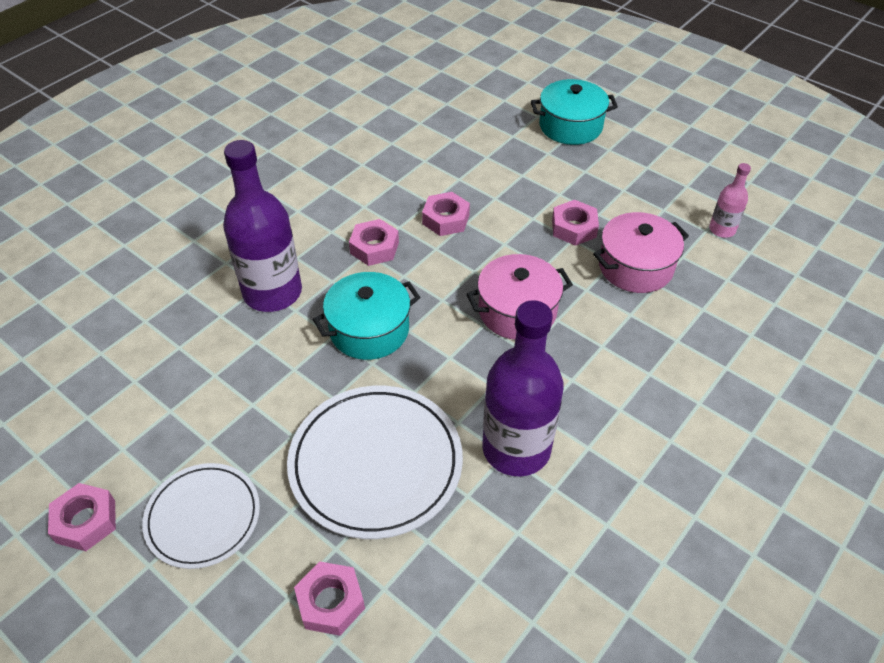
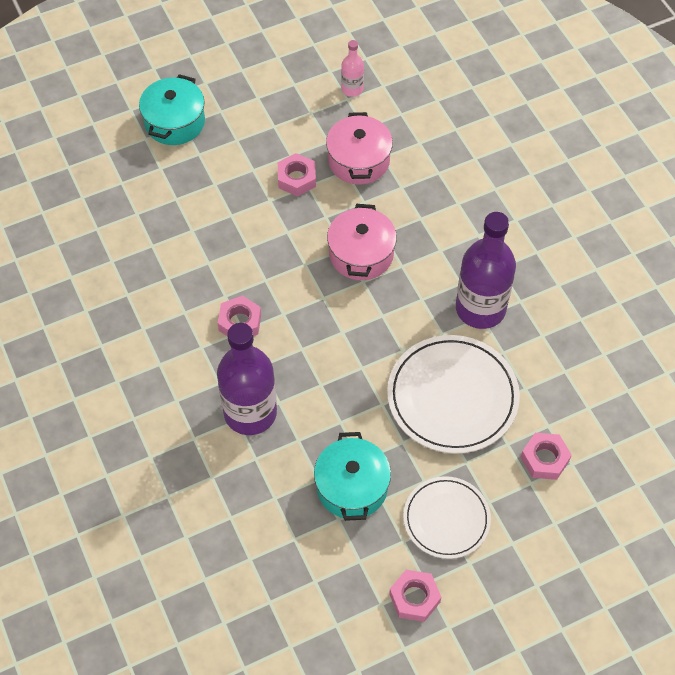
camera: 65 degrees left, 10 degrees up
turquoise pot [313,272,420,360] -> turquoise pot moved to [314,432,391,521]
pink nut [422,192,470,236] -> none

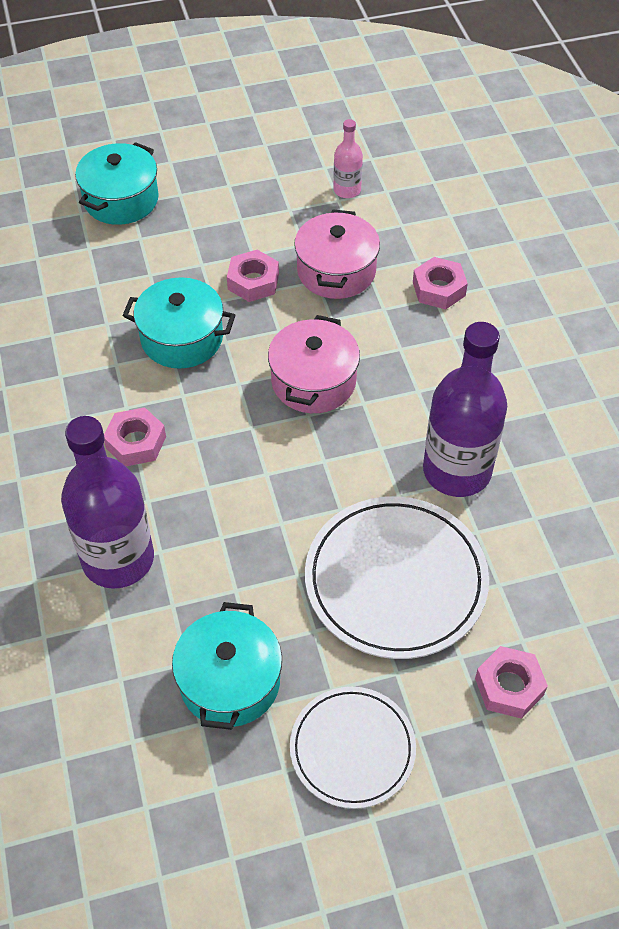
camera: 10 degrees right, 5 degrees down
pink nut [389,570,441,622] -> pink nut moved to [413,257,468,309]
none -> turquoise pot [123,277,235,369]

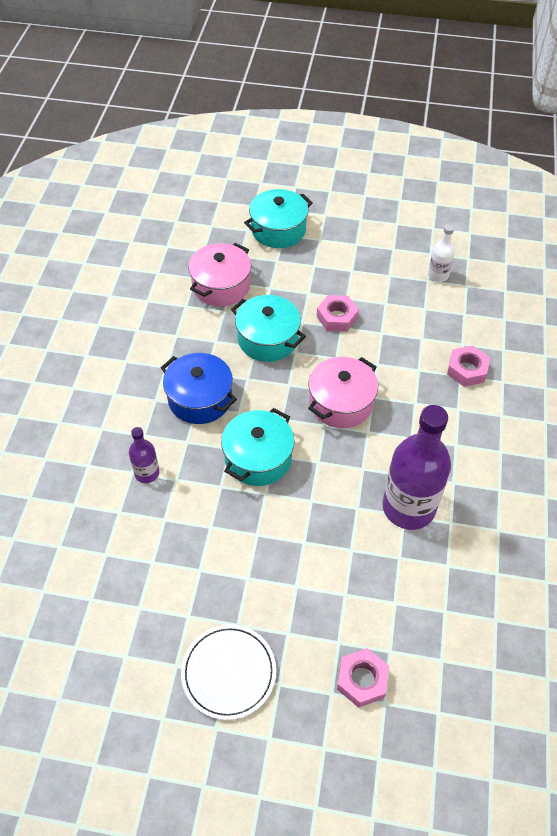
camera: 25 degrees right, 0 degrees up
purple bottle [61,416,154,589] -> purple bottle [129,427,159,483], size x0.48
pink nut [104,407,166,466] -> blue pot [161,353,237,424]
turquoise pot [172,602,282,730] -> turquoise pot moved to [221,408,295,486]
pink pot [294,209,380,299] -> pink pot moved to [188,243,251,306]
white plate [305,496,489,659] -> none
pink bottle [333,119,363,198] -> white bottle [428,224,455,282]

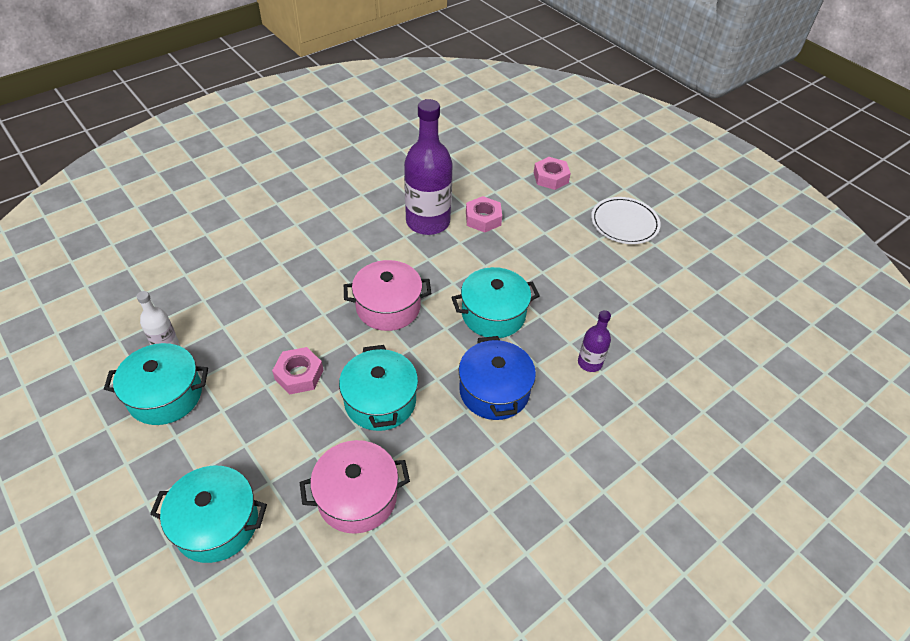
camera: 140 degrees left, 5 degrees down
pink nut [447,345,490,387] -> pink nut moved to [466,196,502,233]
none -> turquoise pot [104,343,208,425]

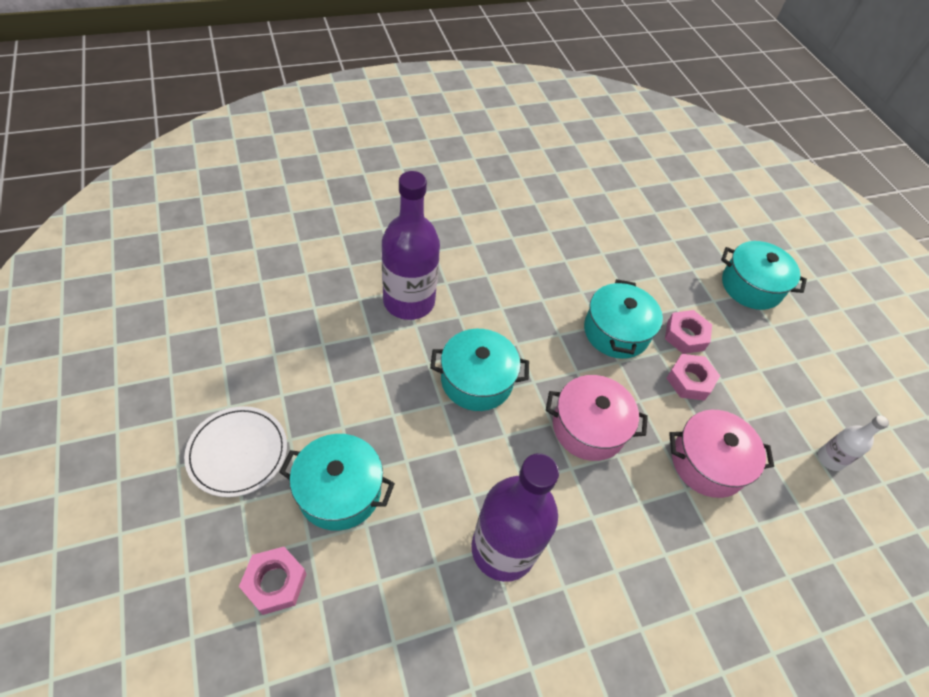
camera: 165 degrees left, 5 degrees up
turquoise pot [104,343,208,425] -> turquoise pot moved to [279,434,395,531]
pink pot [300,440,410,534] -> pink pot moved to [669,410,774,498]
blue pot [459,336,536,420] -> none
pink nut [466,196,502,233] -> pink nut moved to [665,310,712,354]
purple bottle [578,310,611,372] -> purple bottle [381,171,440,320], size x2.09

